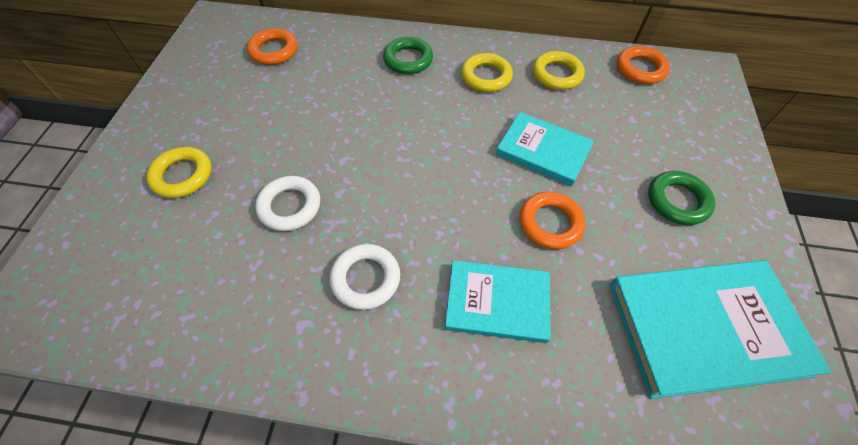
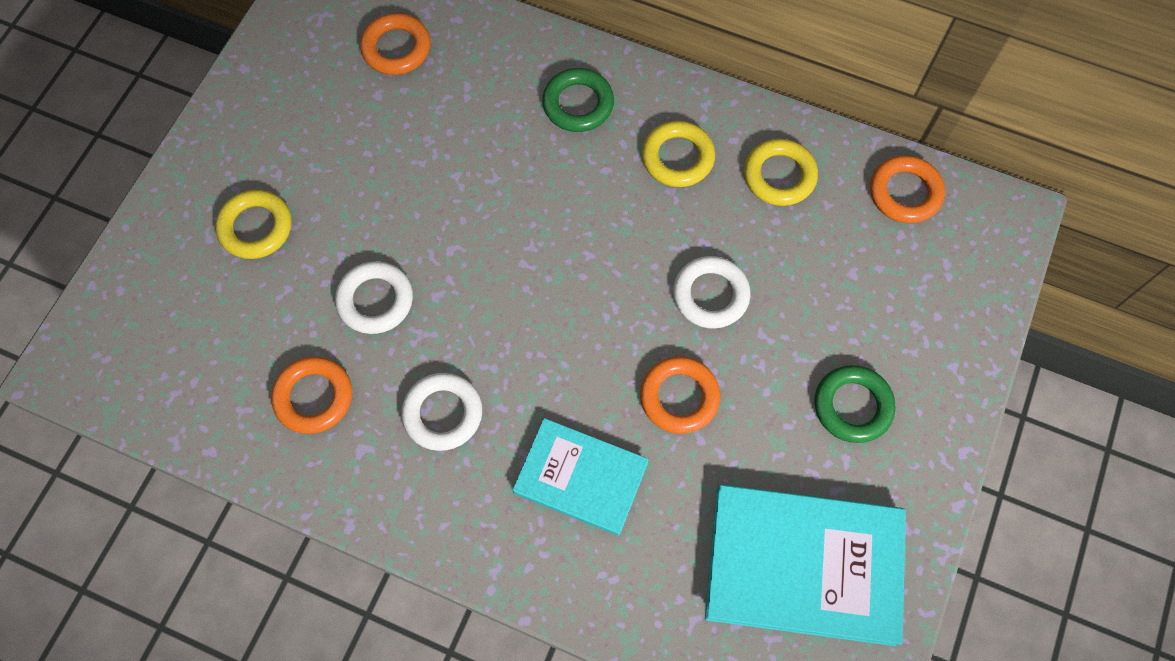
camera: 15 degrees right, 10 degrees up
turquoise book [496,112,594,186] -> white ring [673,256,751,329]
none -> orange ring [271,357,352,434]

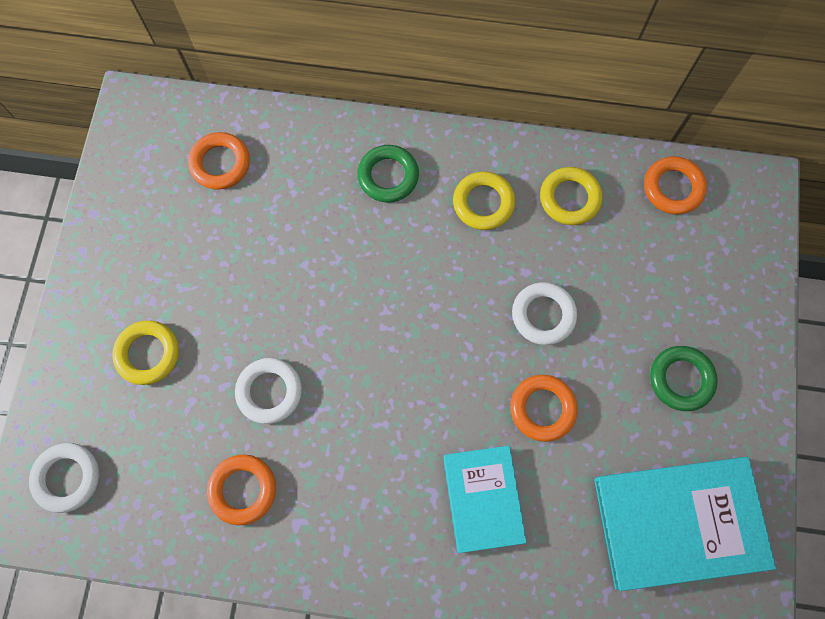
camera: 15 degrees left, 5 degrees up
white ring [402,373,482,451] -> white ring moved to [29,443,99,513]
turquoise book [513,418,649,536] -> turquoise book turned 75 degrees clockwise [443,446,527,553]

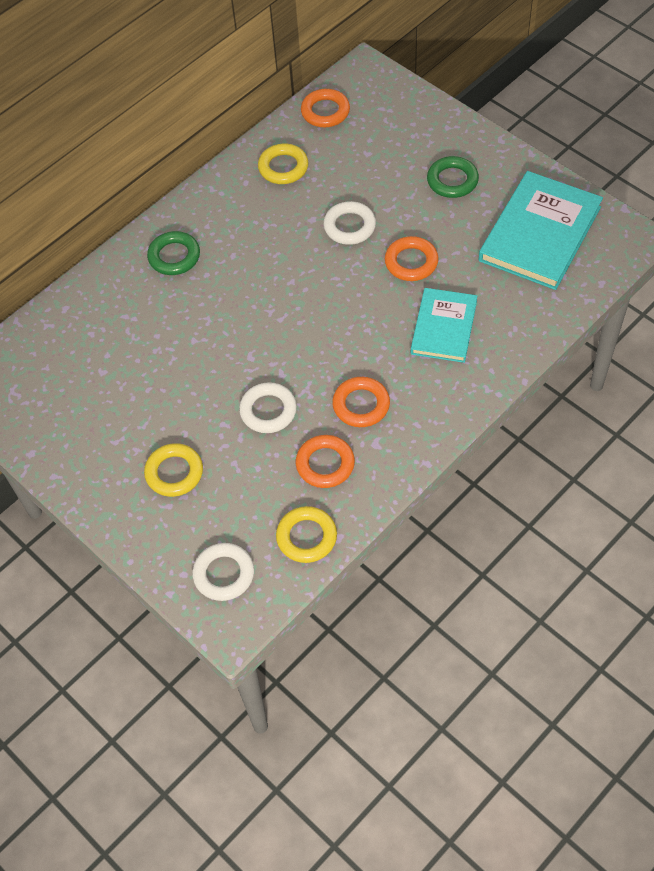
camera: 50 degrees left, 15 degrees down
orange ring [188,132,250,190] -> orange ring moved to [332,377,390,427]
turquoise book [443,446,527,553] -> turquoise book turned 75 degrees clockwise [411,288,477,363]
yellow ring [453,171,515,230] -> yellow ring moved to [276,506,337,563]

